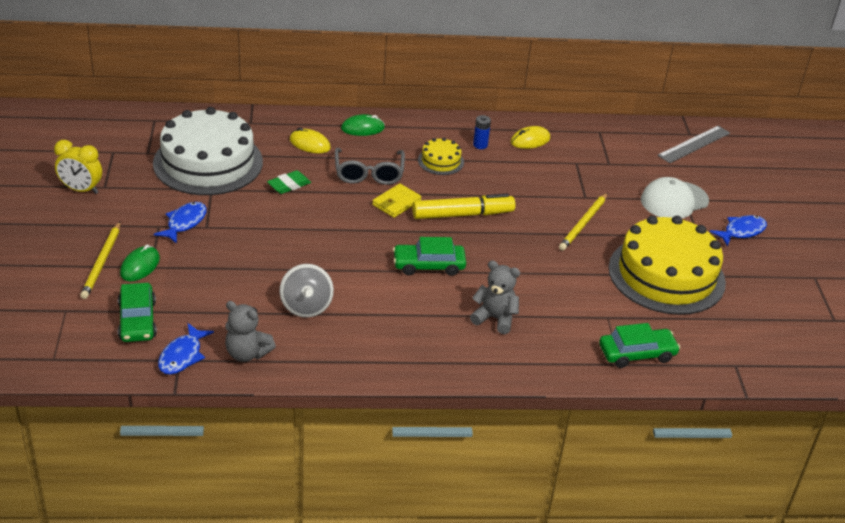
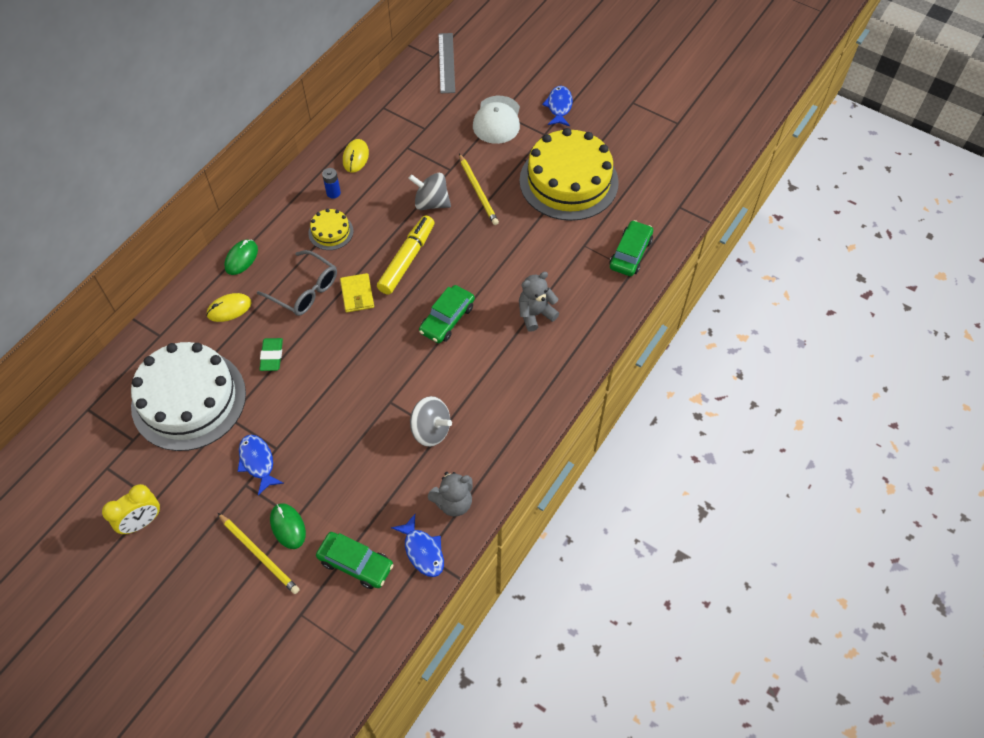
camera: 50 degrees left, 20 degrees up
none -> grey spinning top [408,173,451,210]

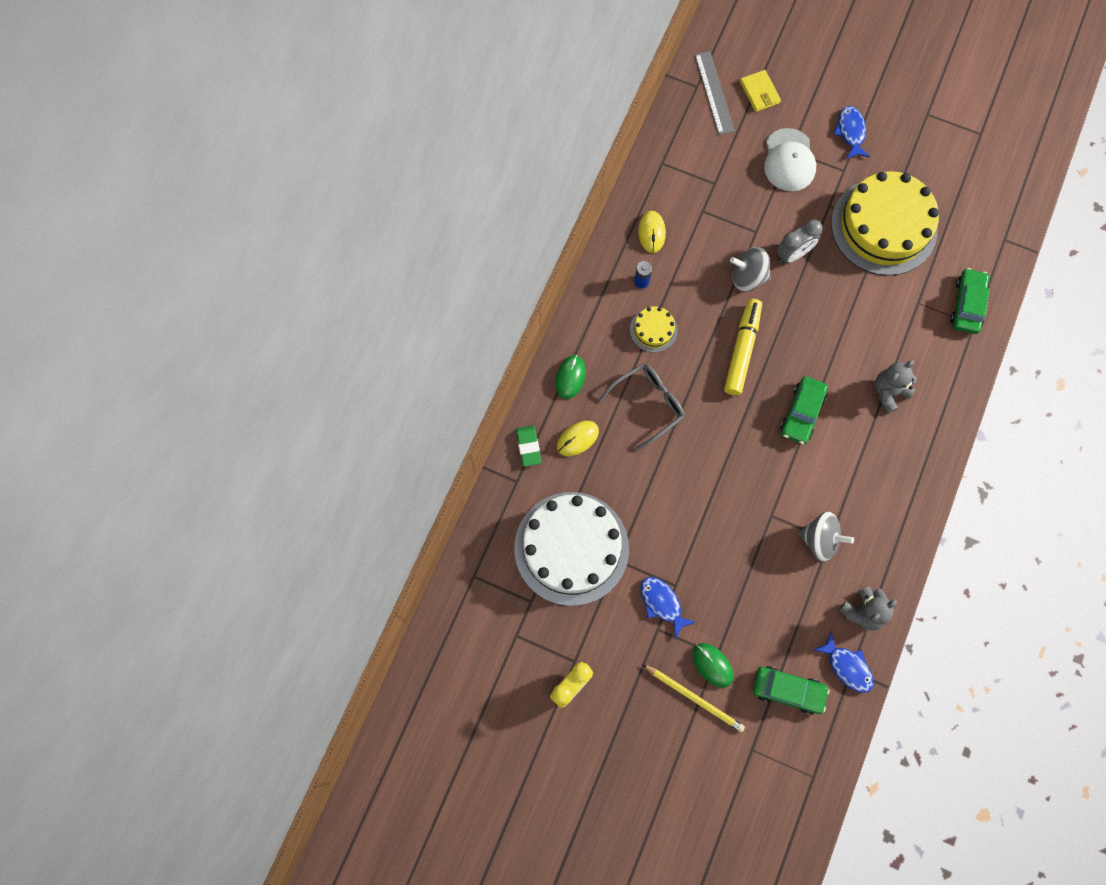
camera: 10 degrees left, 15 degrees up
grey glasses [257,250,337,316] -> grey glasses turned 60 degrees counterclockwise [599,363,685,451]
green eraser [259,338,283,371] -> green eraser moved to [516,425,541,467]
yellow wallet [340,273,374,312] -> yellow wallet moved to [740,70,781,112]
yellow pencil [459,154,499,225] -> grey clock [777,219,823,263]

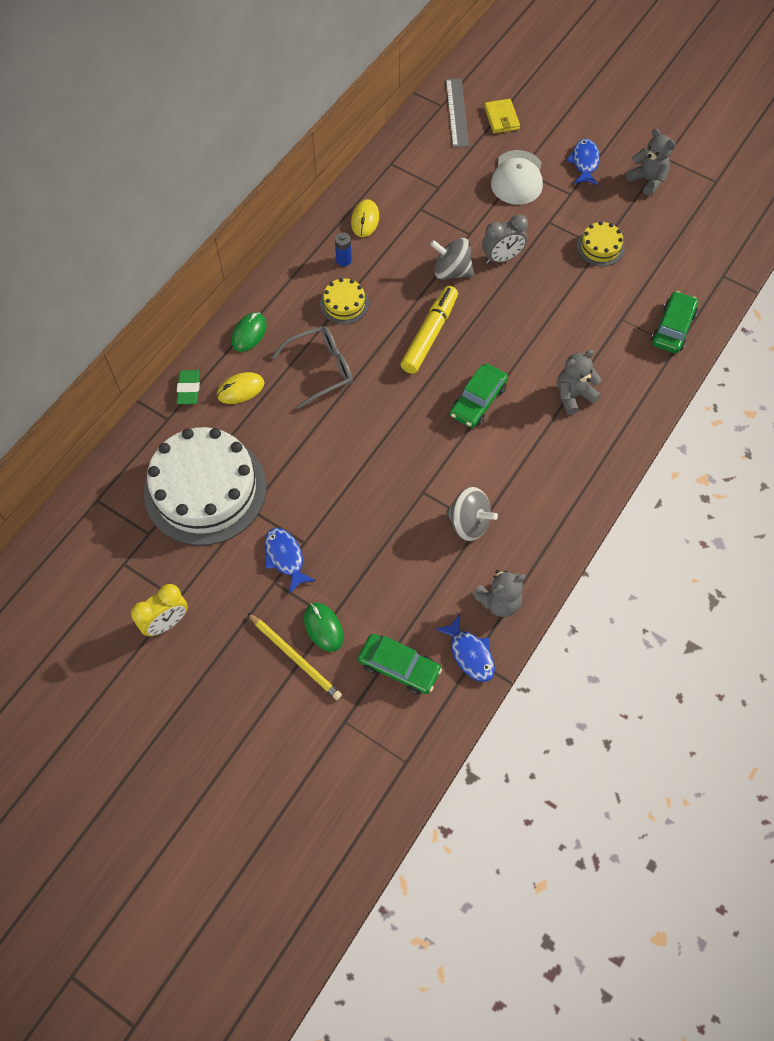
camera: 10 degrees right, 10 degrees down
yellow cake [831,171,939,276] -> yellow cake [577,221,625,266], size x0.44
none -> grey teddy bear [626,128,676,196]

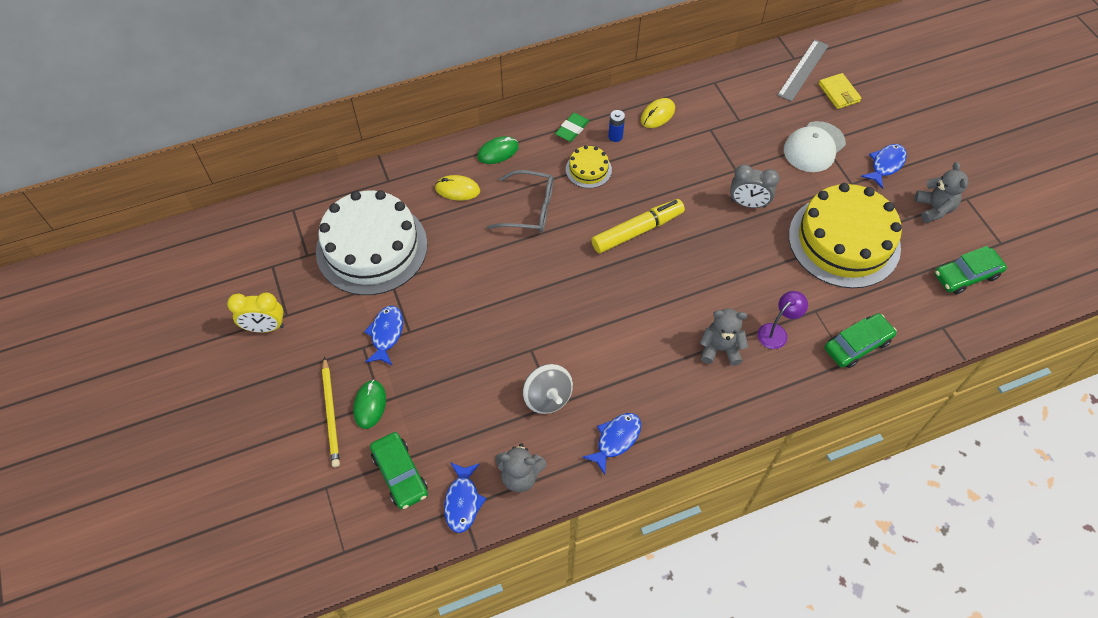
camera: 35 degrees right, 5 degrees down
green eraser [176,370,200,404] -> green eraser moved to [555,113,589,142]
grey spinning top [430,238,474,280] -> none
green car [450,363,508,428] -> green car moved to [935,246,1007,294]
yellow wallet [484,99,520,133] -> yellow wallet turned 45 degrees counterclockwise [819,73,862,109]
yellow cake [577,221,625,266] -> yellow cake [789,183,902,288], size x2.28
none -> blue fish [582,413,641,475]
none -> purple lamp [757,291,808,349]

